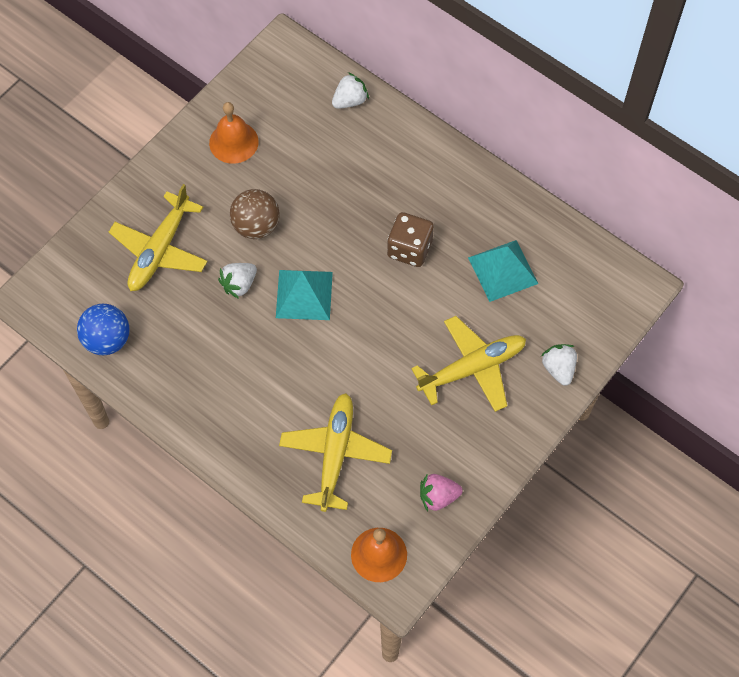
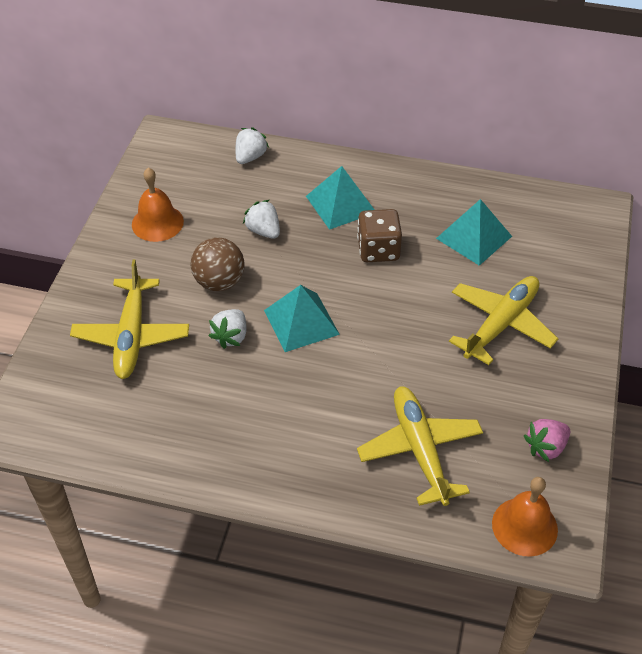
camera: 25 degrees left, 15 degrees down
blue ball [77,304,130,355] -> none
white strawberry [541,344,577,386] -> white strawberry moved to [243,200,280,239]
none -> turquoise pyramid [306,166,374,230]

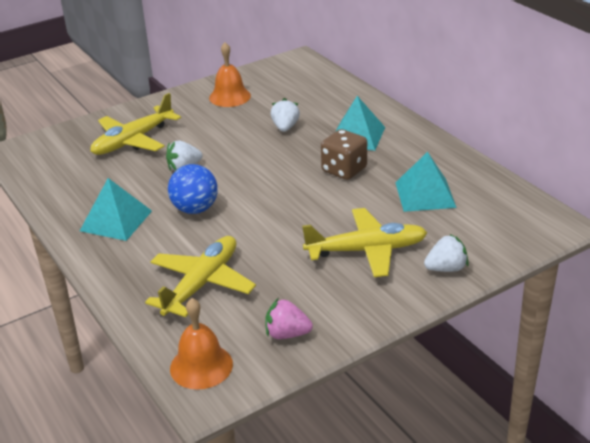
camera: 45 degrees right, 15 degrees down
brown ball [191,237,245,291] -> none
white strawberry [235,127,269,164] -> white strawberry moved to [424,234,469,272]
turquoise pyramid [264,285,340,352] -> turquoise pyramid moved to [80,178,152,241]
none -> blue ball [168,164,218,214]

